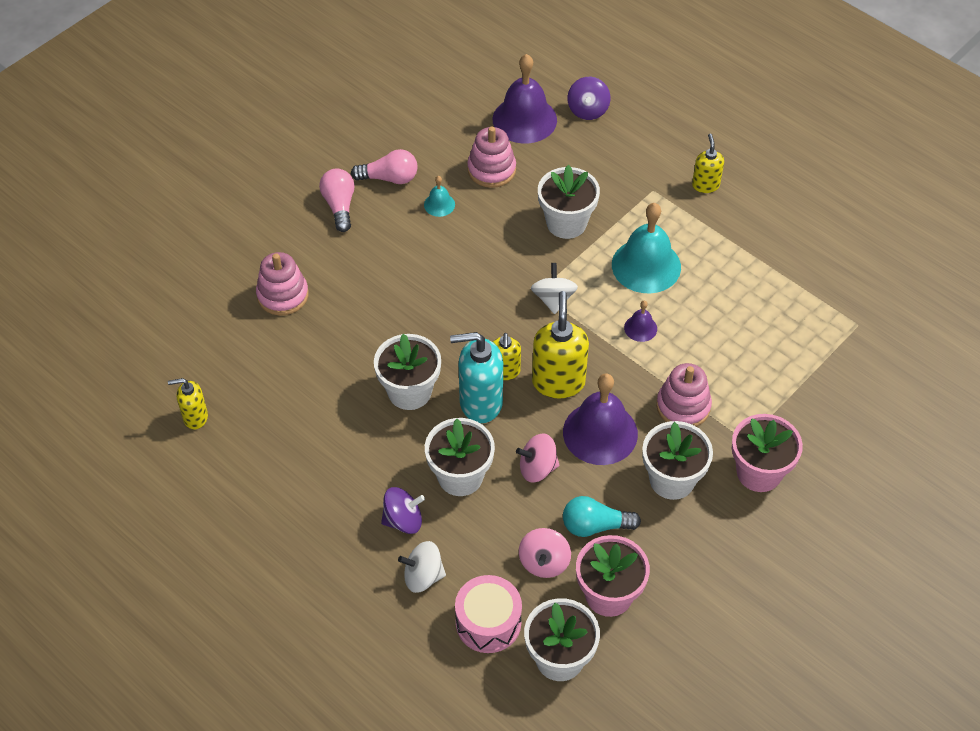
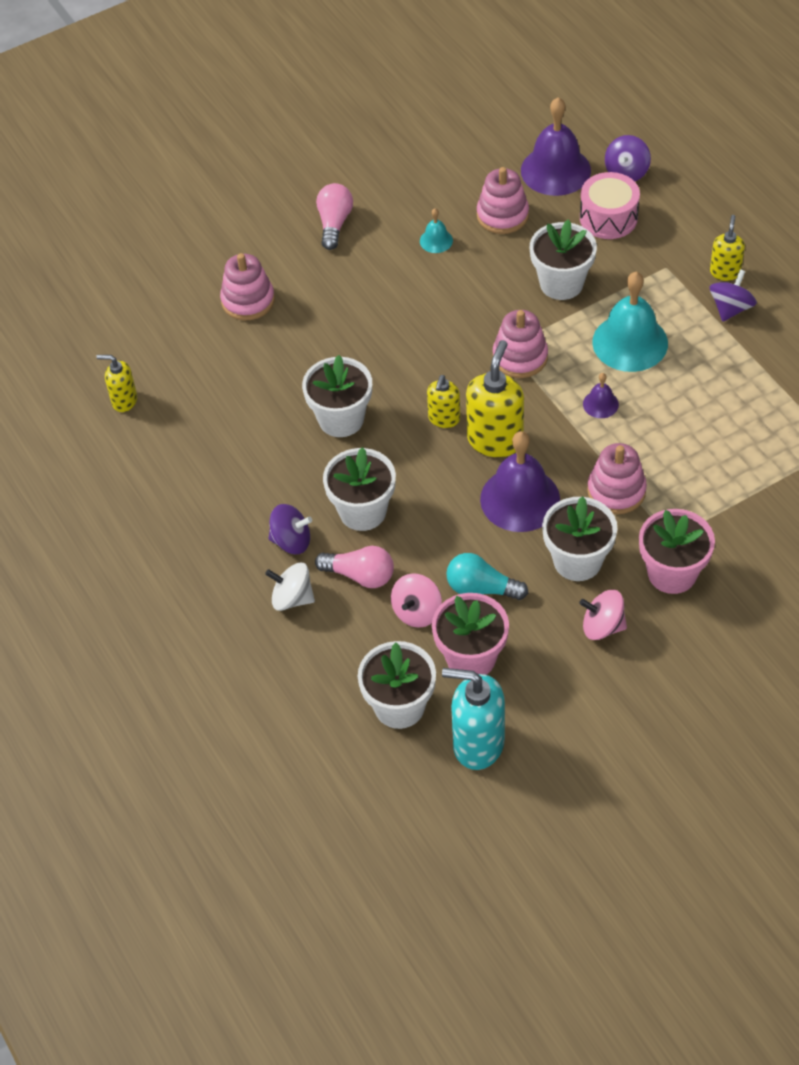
camera: 20 degrees right, 0 degrees up
pink light bulb [351,149,418,184] -> pink light bulb moved to [315,546,394,588]
turquoise soap dispenser [450,332,503,423] -> turquoise soap dispenser moved to [442,668,505,770]
pink drum [455,575,522,653] -> pink drum moved to [580,172,640,239]
pink spinning top [516,433,559,483] -> pink spinning top moved to [579,590,627,640]
white spinning top [531,263,578,314] -> pink stacking toy [493,310,548,378]
none -> purple spinning top [710,269,757,322]

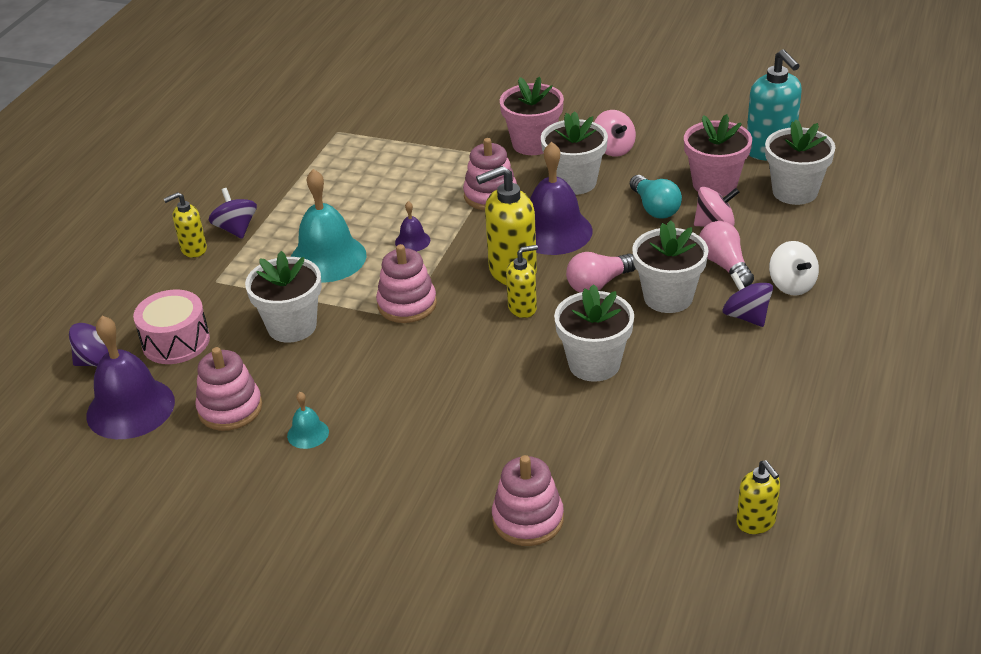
camera: 130 degrees left, 15 degrees down
pink light bulb [316,183,353,250] -> pink light bulb moved to [566,252,636,293]
purple spinning top [710,269,757,322] -> purple spinning top turned 75 degrees clockwise [209,188,257,239]

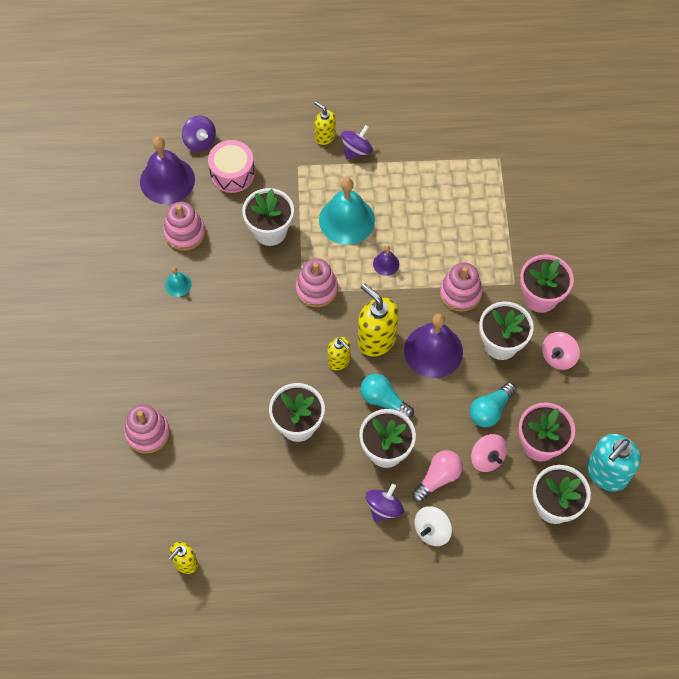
camera: 65 degrees right, 25 degrees up
pink light bulb [566,252,636,293] -> turquoise light bulb [360,374,414,419]

